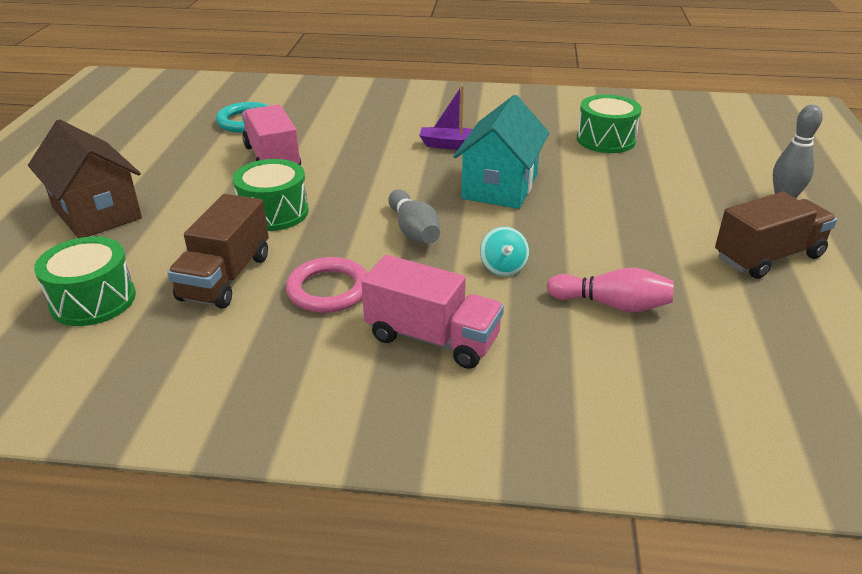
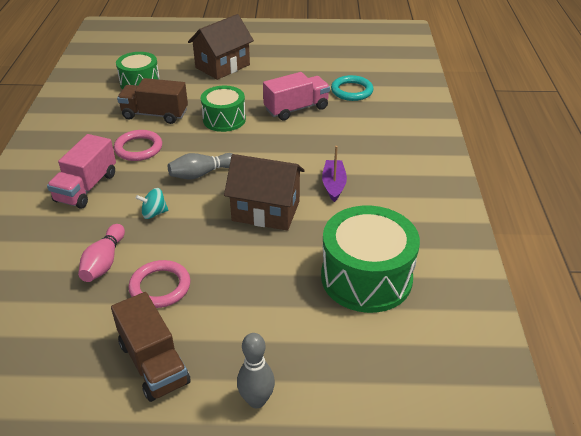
camera: 85 degrees right, 5 degrees up
turquoise house [453,95,549,209] -> brown house [224,154,305,231]
green drum [577,94,642,153] -> green drum [321,206,420,313], size x1.59
none -> pink ring [128,260,190,308]

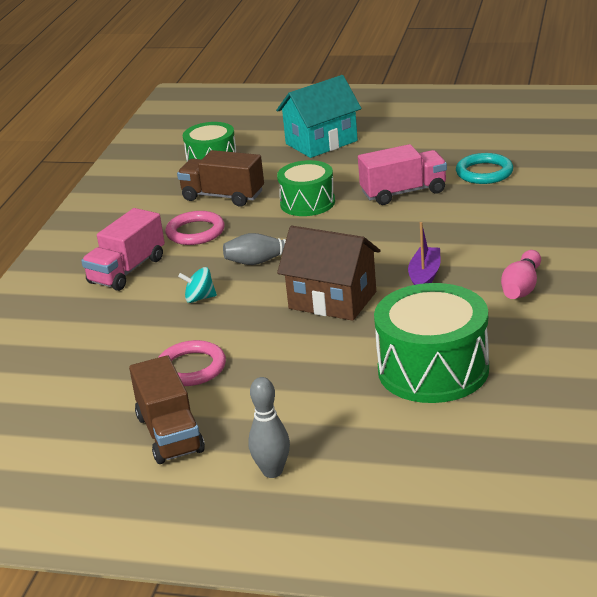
camera: 15 degrees right, 10 degrees down
pink bowling pin [78,224,125,282] -> pink bowling pin moved to [501,250,541,299]
brown house [188,14,254,80] -> turquoise house [276,75,361,158]

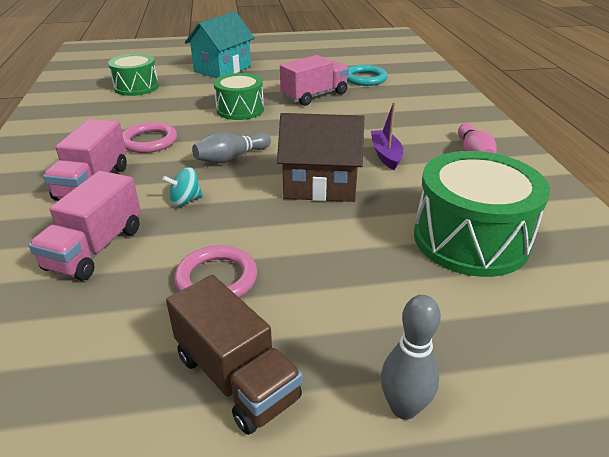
camera: 25 degrees left, 5 degrees up
brown truck [177,150,264,207] -> none
none -> pink truck [29,171,141,281]

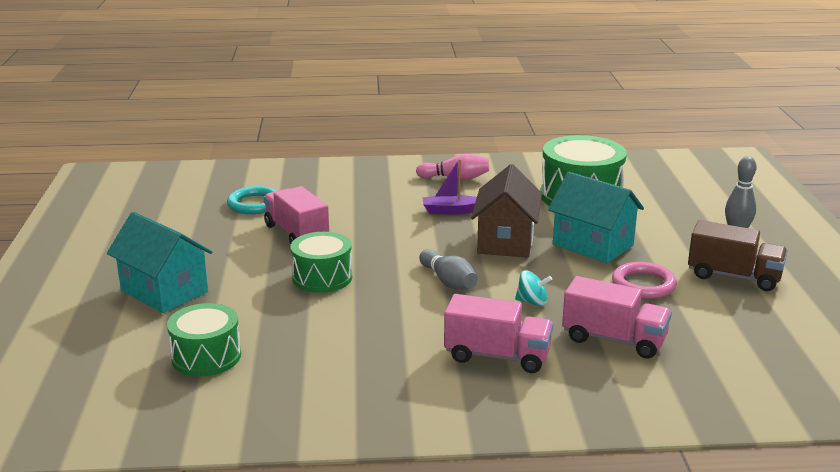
camera: 85 degrees left, 10 degrees down
pink ring [122,122,177,153] -> none
turquoise spinning top [162,167,203,206] -> turquoise spinning top turned 60 degrees counterclockwise [515,270,552,306]
brown truck [166,275,303,435] -> brown truck turned 60 degrees clockwise [688,220,788,291]
none -> turquoise house [548,172,644,263]

